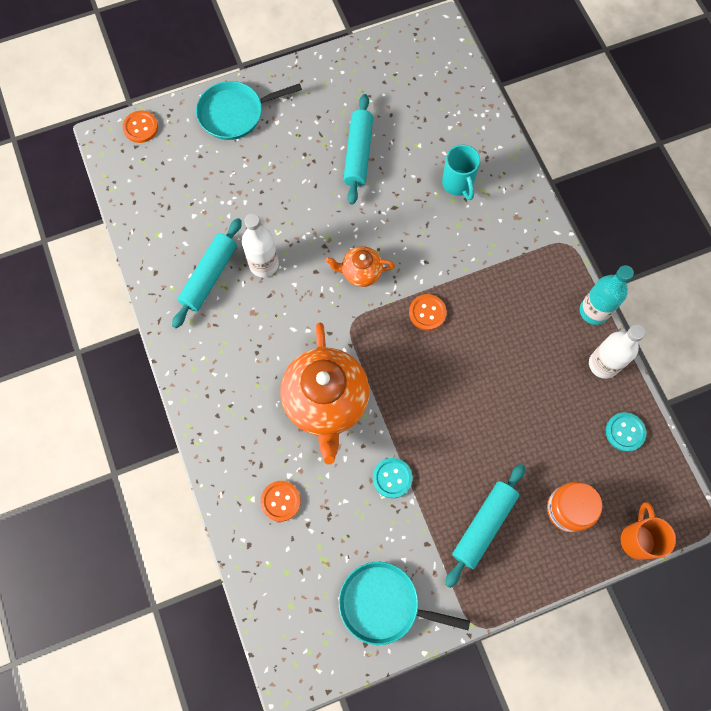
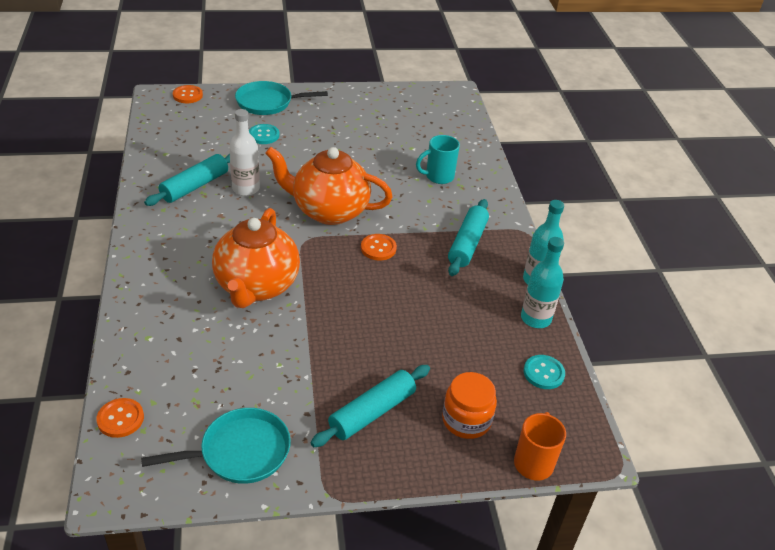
camera: 10 degrees right, 30 degrees down
orange button [260,481,301,522] -> orange button moved to [96,398,144,438]
orange teapot [325,246,395,287] -> orange teapot [265,147,393,225], size x2.02
turquoise pan [339,562,470,645] -> turquoise pan turned 135 degrees clockwise [141,408,291,484]
turquoise rolling pin [343,94,373,205] -> turquoise rolling pin moved to [448,199,489,276]
turquoise button [373,458,413,498] -> turquoise button moved to [249,124,280,144]
turquoise mug [442,145,480,200] -> turquoise mug turned 75 degrees clockwise [416,135,460,184]
white bottle [589,324,646,379] -> turquoise bottle [521,237,564,328]

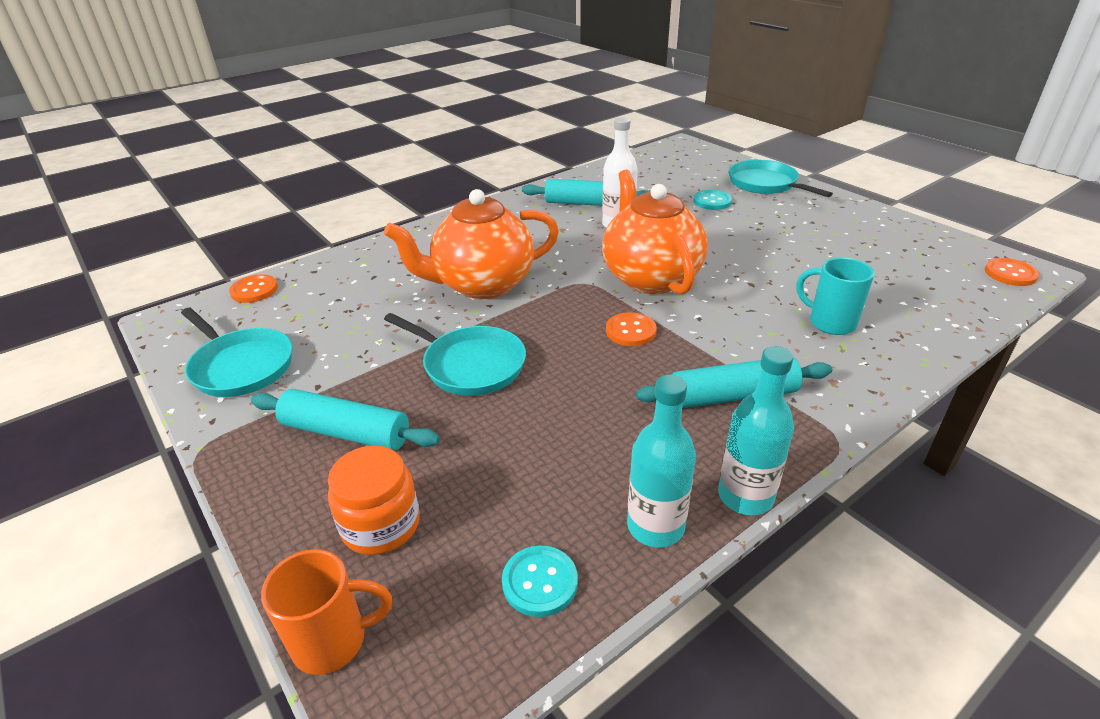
camera: 65 degrees right, 5 degrees down
orange button [173,85,203,103] -> orange button moved to [985,258,1039,286]
none -> turquoise pan [384,313,526,396]

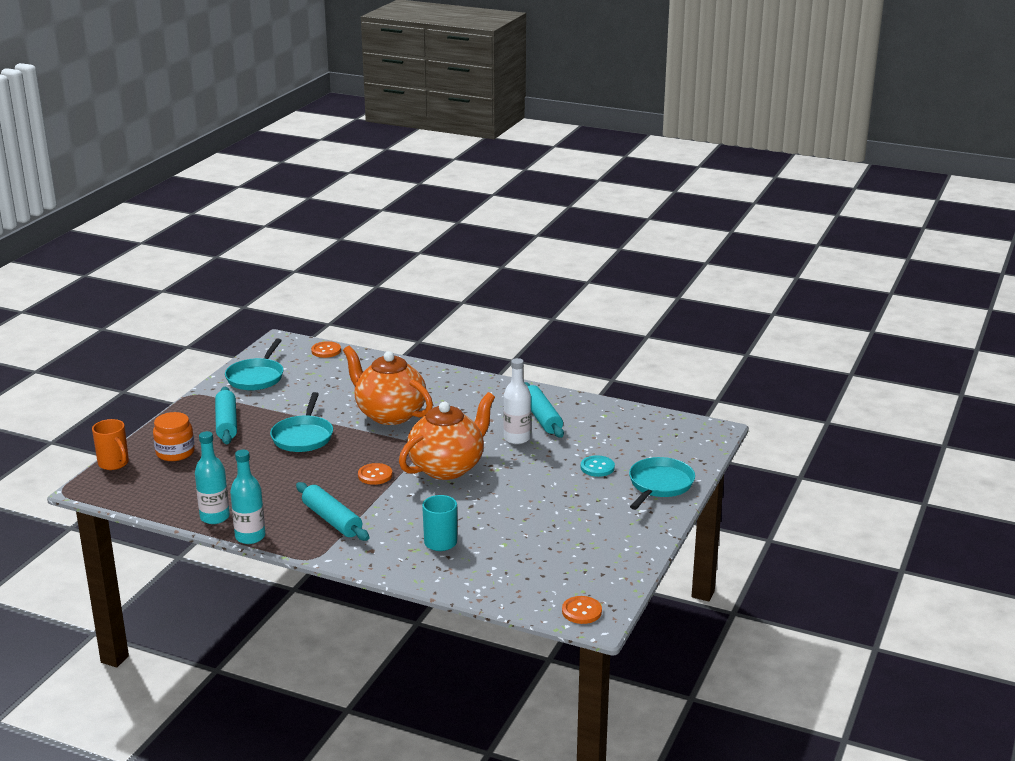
camera: 60 degrees right, 10 degrees down
turquoise button [502,545,578,617] -> none

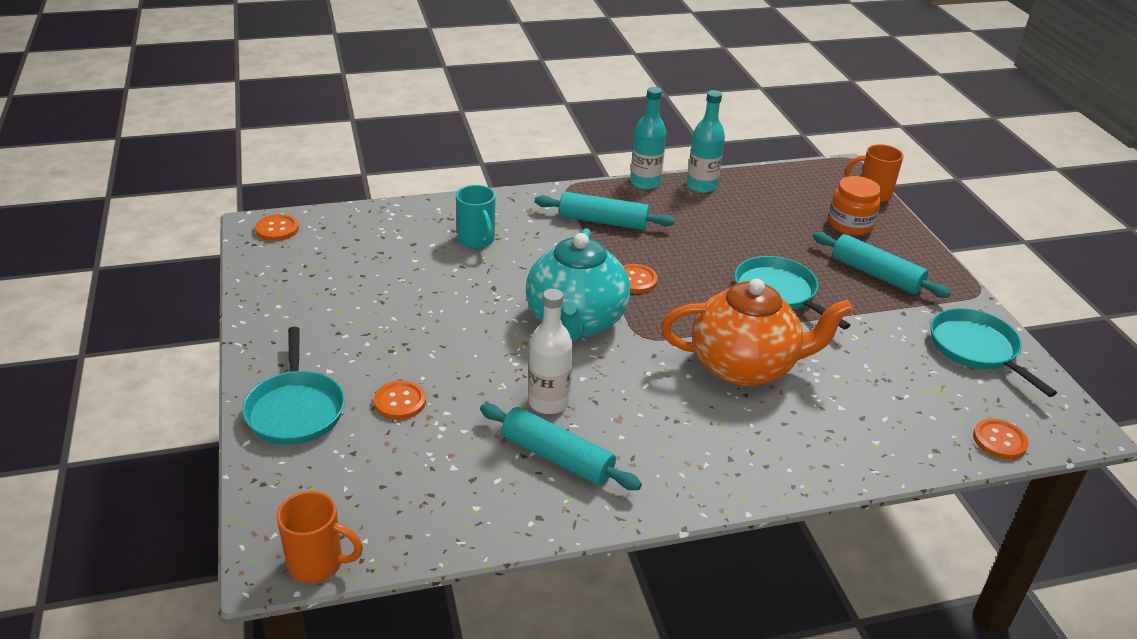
camera: 140 degrees right, 10 degrees up
orange teapot [399,392,495,480] -> turquoise teapot [526,228,631,342]
turquoise button [581,455,615,477] -> orange button [374,381,426,420]
none -> orange mug [276,491,363,583]

